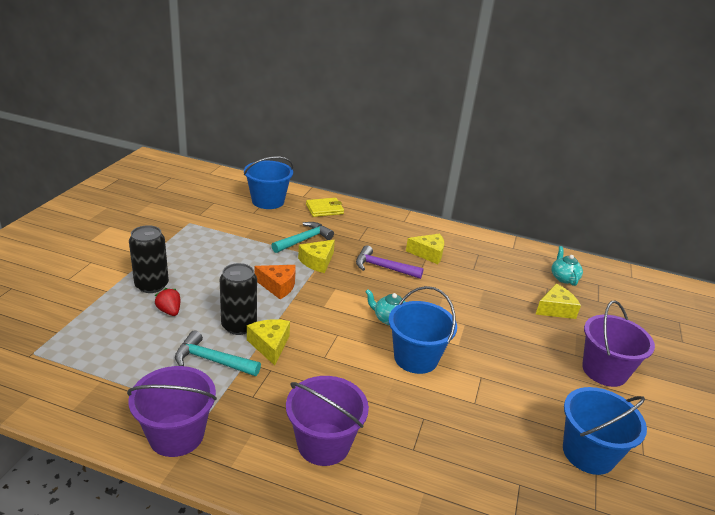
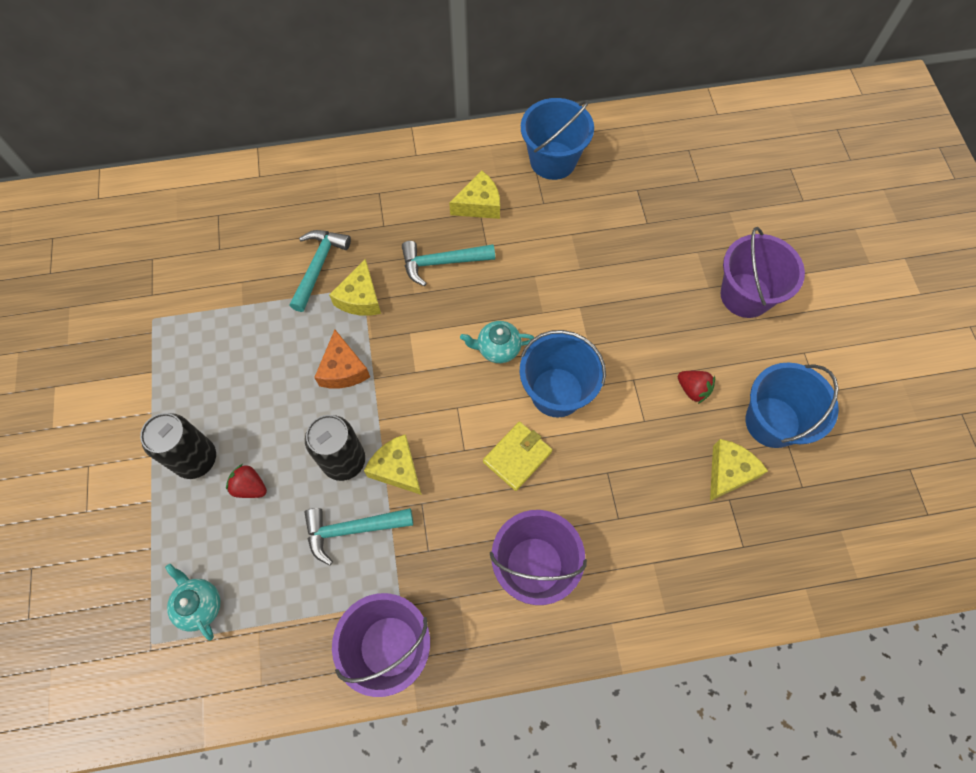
camera: 25 degrees left, 35 degrees up
blue bucket [244,156,293,209] -> blue bucket moved to [521,98,594,180]
orange cheese [254,265,296,299] -> orange cheese turned 90 degrees clockwise [314,330,370,388]
yellow wallet [306,198,344,217] -> yellow wallet moved to [483,422,553,491]
purple hammer [356,245,424,279] -> turquoise hammer [402,241,495,286]
yellow cheese [536,284,581,319] -> yellow cheese moved to [710,439,768,501]
turquoise teapot [551,246,583,286] -> turquoise teapot moved to [165,564,221,641]
none -> red strawberry [678,371,715,404]

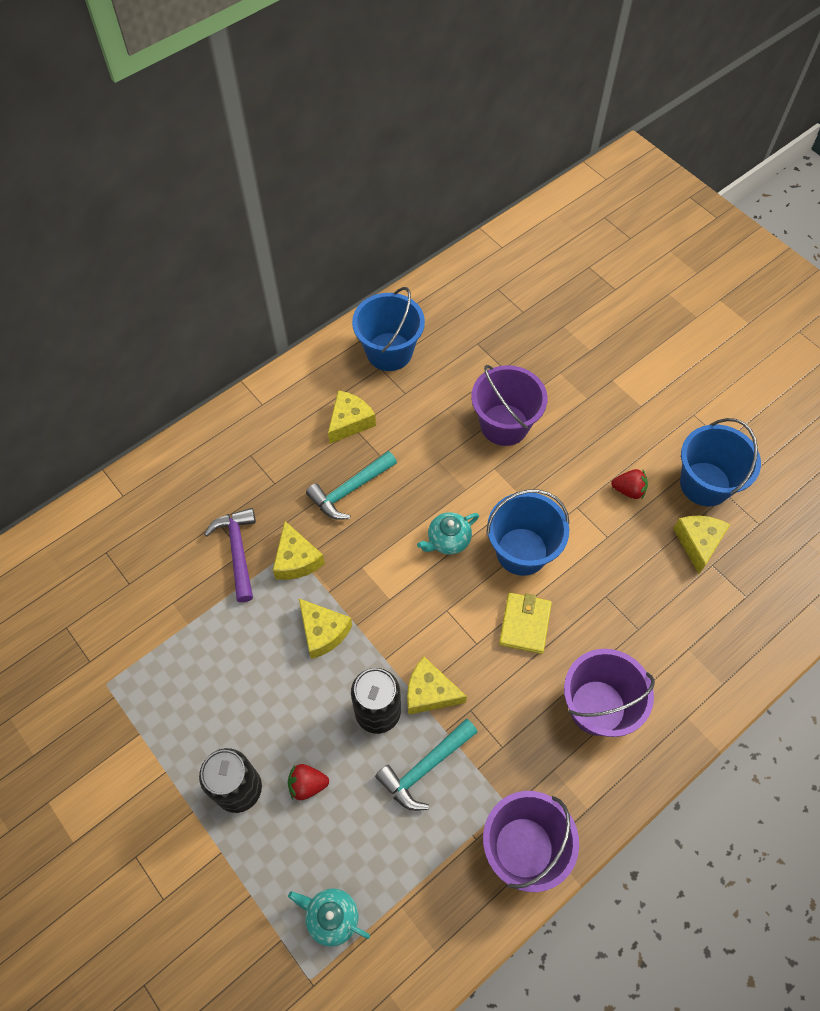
camera: 30 degrees left, 5 degrees down
turquoise hammer [289,230,351,312] -> purple hammer [204,508,256,602]
orange cheese [314,330,370,388] -> yellow cheese [299,599,353,659]
purple bucket [721,227,805,318] -> purple bucket moved to [471,365,547,446]

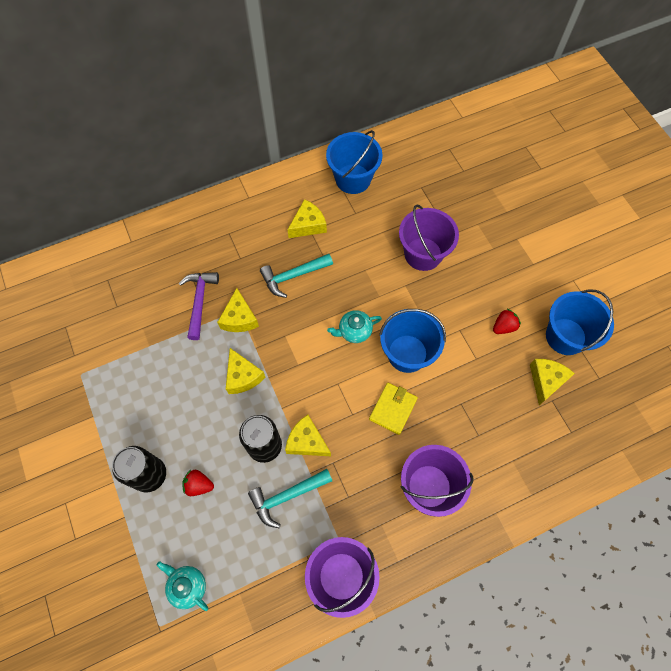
camera: 15 degrees right, 5 degrees up
red strawberry [611,469,648,499] -> red strawberry turned 60 degrees counterclockwise [493,309,521,334]

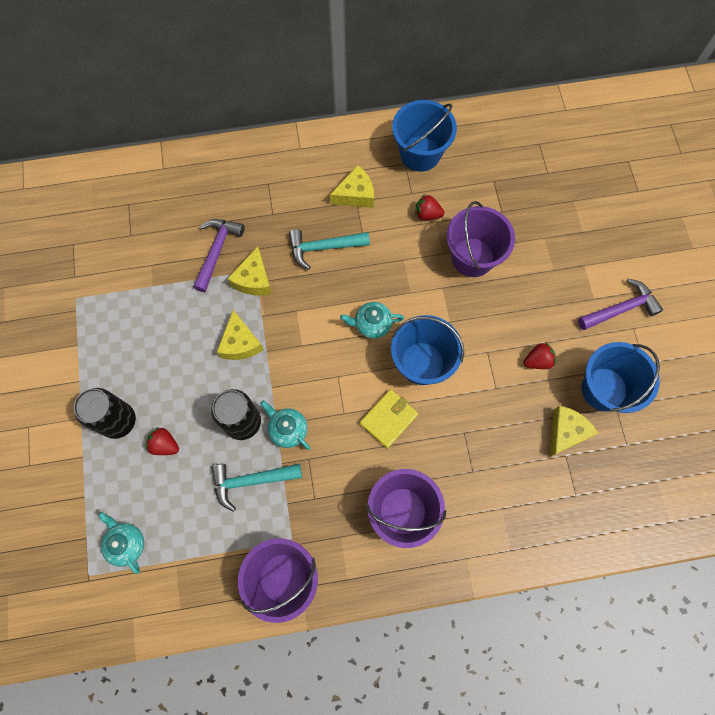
camera: 15 degrees right, 5 degrees up
yellow cheese [285,415,331,456] -> turquoise teapot [260,400,311,450]
none -> red strawberry [415,193,444,220]
none -> purple hammer [578,279,663,330]

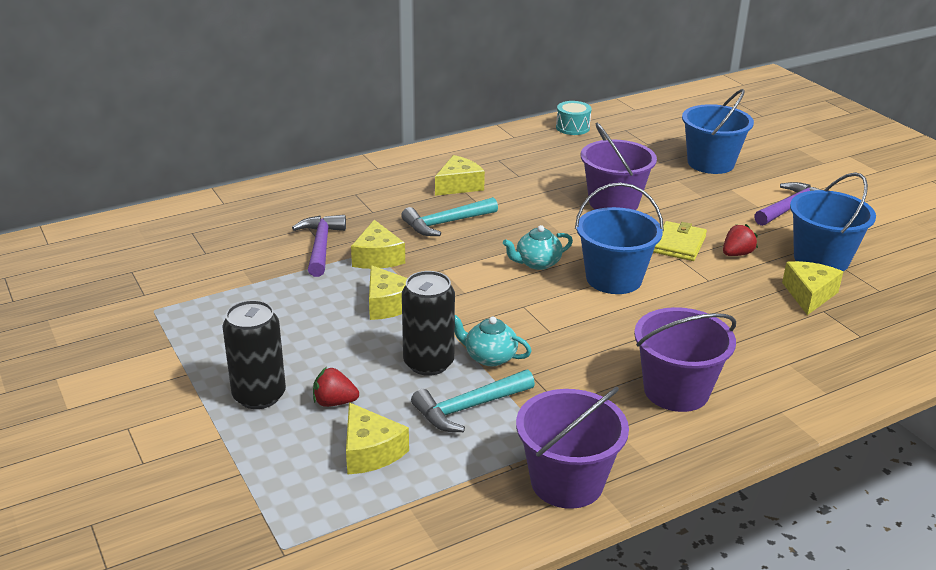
camera: 20 degrees left, 40 degrees down
turquoise teapot [98,512,144,574] -> none
yellow wallet [360,389,418,448] -> yellow wallet moved to [653,221,707,261]
blue bucket [392,100,457,172] -> blue bucket moved to [682,89,754,174]
red strawberry [415,193,444,220] -> none
none -> yellow cheese [346,402,409,475]
none -> turquoise drum [556,101,592,135]

